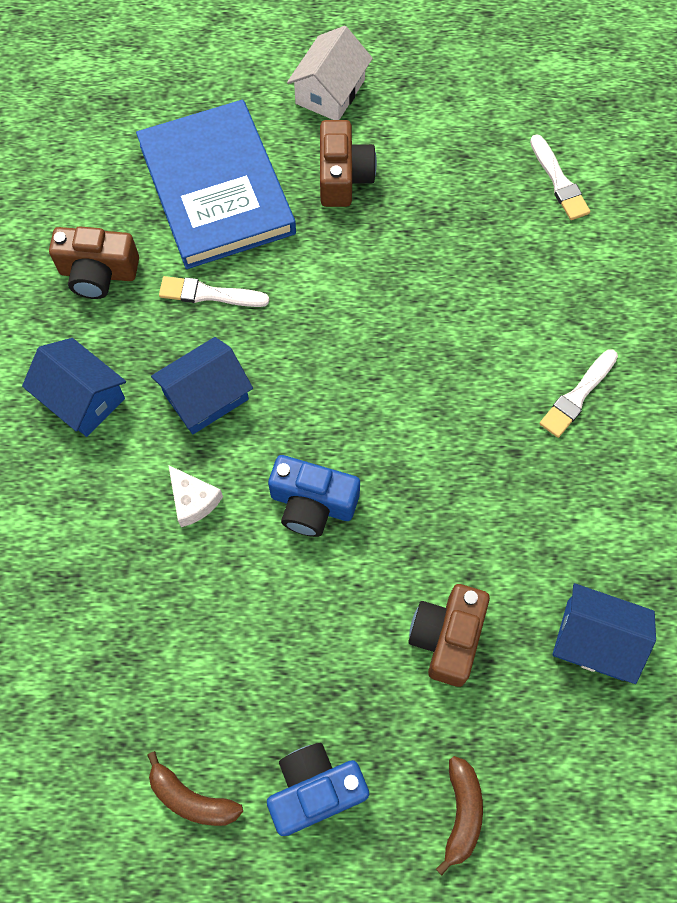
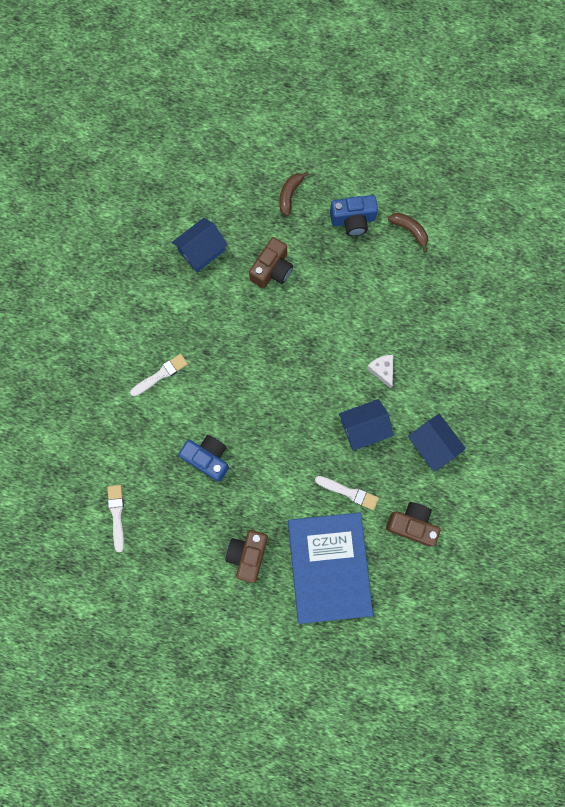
camera: 165 degrees left, 10 degrees up
blue camera [268,455,360,537] -> blue camera moved to [179,435,229,482]
white house [287,26,373,120] -> none
blue house [552,583,656,684] -> blue house turned 75 degrees counterclockwise [172,218,228,272]

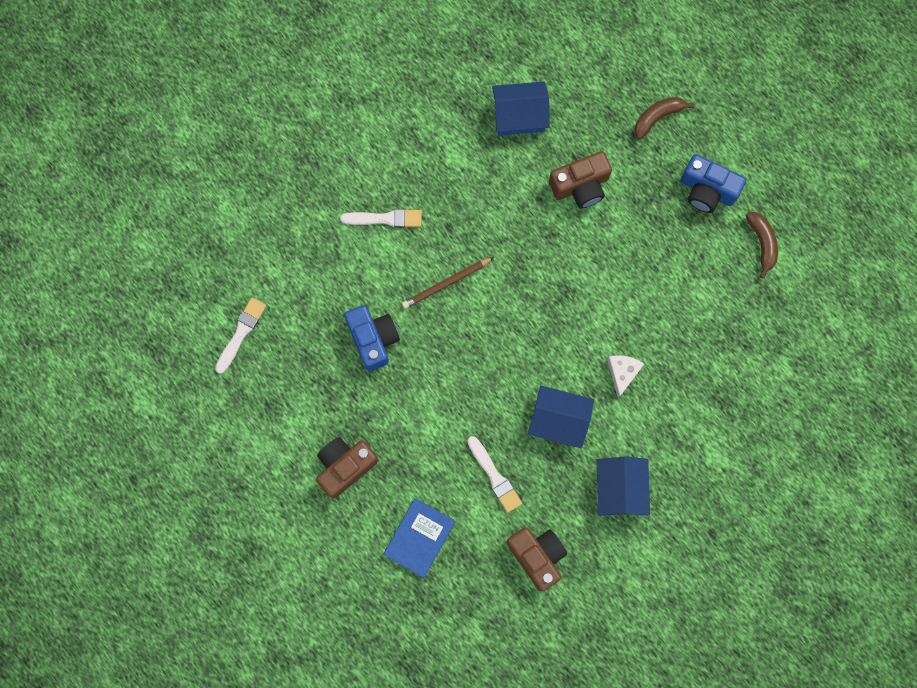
camera: 35 degrees right, 0 degrees up
blue book [288,513,373,624] -> blue book [383,498,456,578], size x0.51
none -> brown pencil [402,257,494,309]

